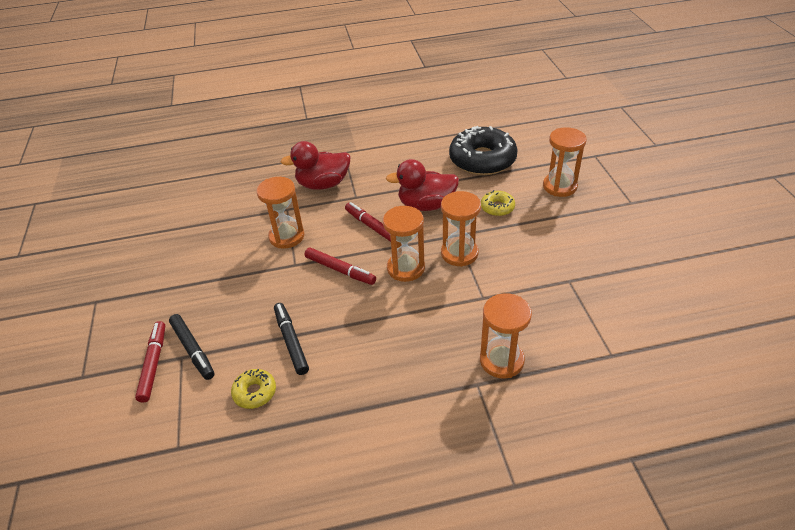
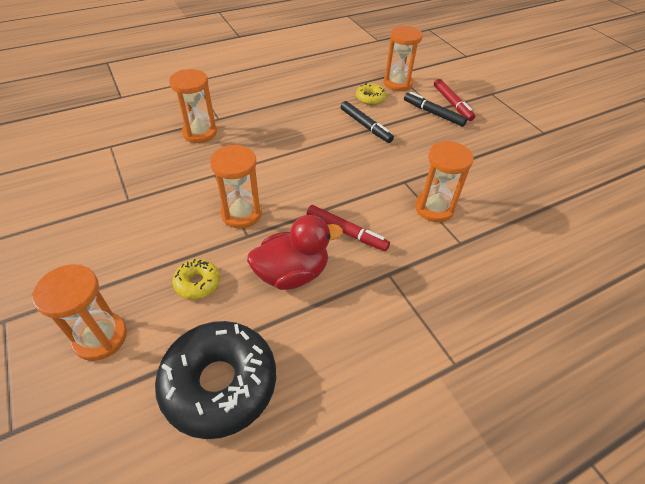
camera: 160 degrees right, 5 degrees up
red duck [281,141,350,190] -> none
red marker [305,247,376,285] -> none
orange hourglass [383,206,425,282] -> orange hourglass moved to [383,26,423,91]

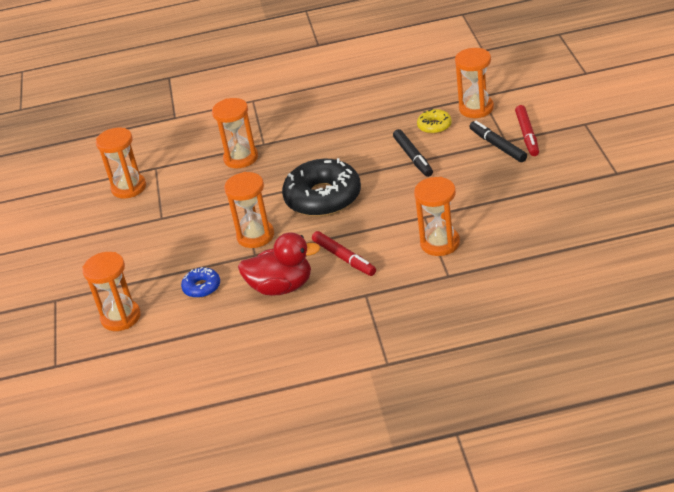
camera: 25 degrees right, 10 degrees down
black donut [155,321,276,439] -> black donut moved to [282,158,361,217]
yellow donut [173,259,220,299] -> blue donut [181,267,220,298]
none -> orange hourglass [96,128,146,199]

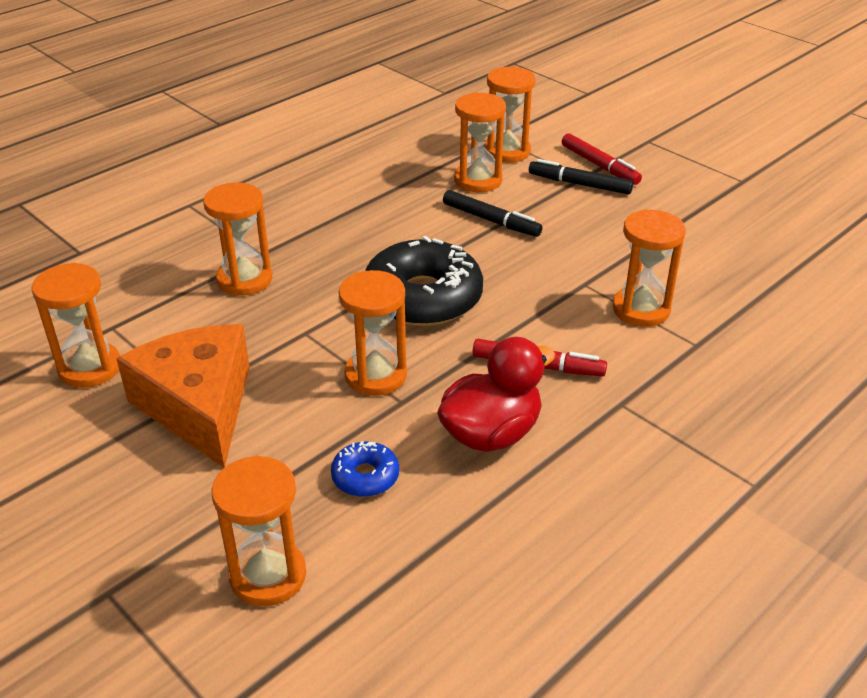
camera: 40 degrees left, 0 degrees up
yellow donut [417,109,452,134] -> orange hourglass [454,92,506,192]
none -> orange cheese [116,324,250,468]

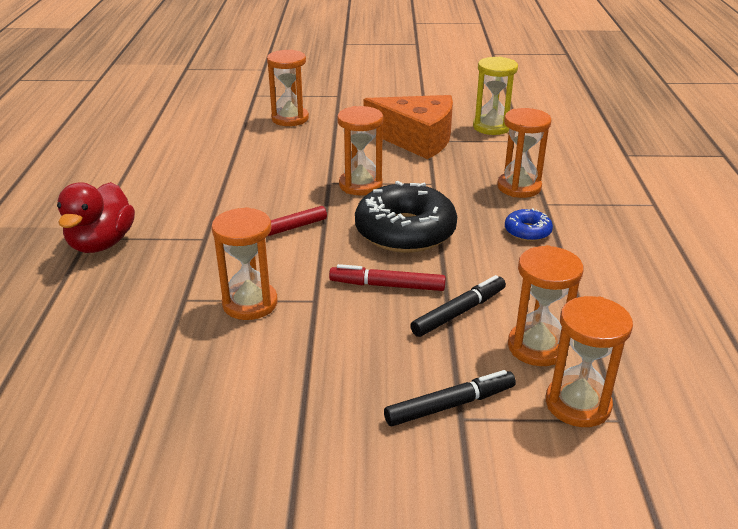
camera: 135 degrees right, 5 degrees down
orange hourglass [32,262,120,388] -> yellow hourglass [473,57,518,135]
blue donut [331,441,399,497] -> blue donut moved to [505,208,553,241]
red duck [437,337,555,452] -> red duck moved to [57,182,135,253]
black marker [443,190,542,237] -> black marker turned 150 degrees clockwise [410,275,506,337]
red marker [562,133,642,185] -> red marker moved to [329,264,446,291]

